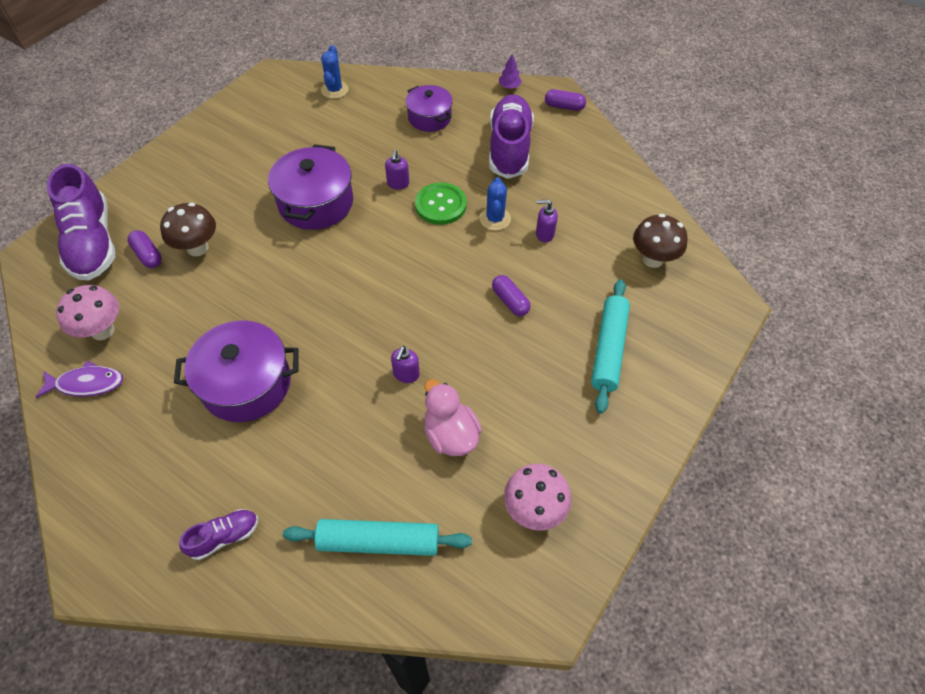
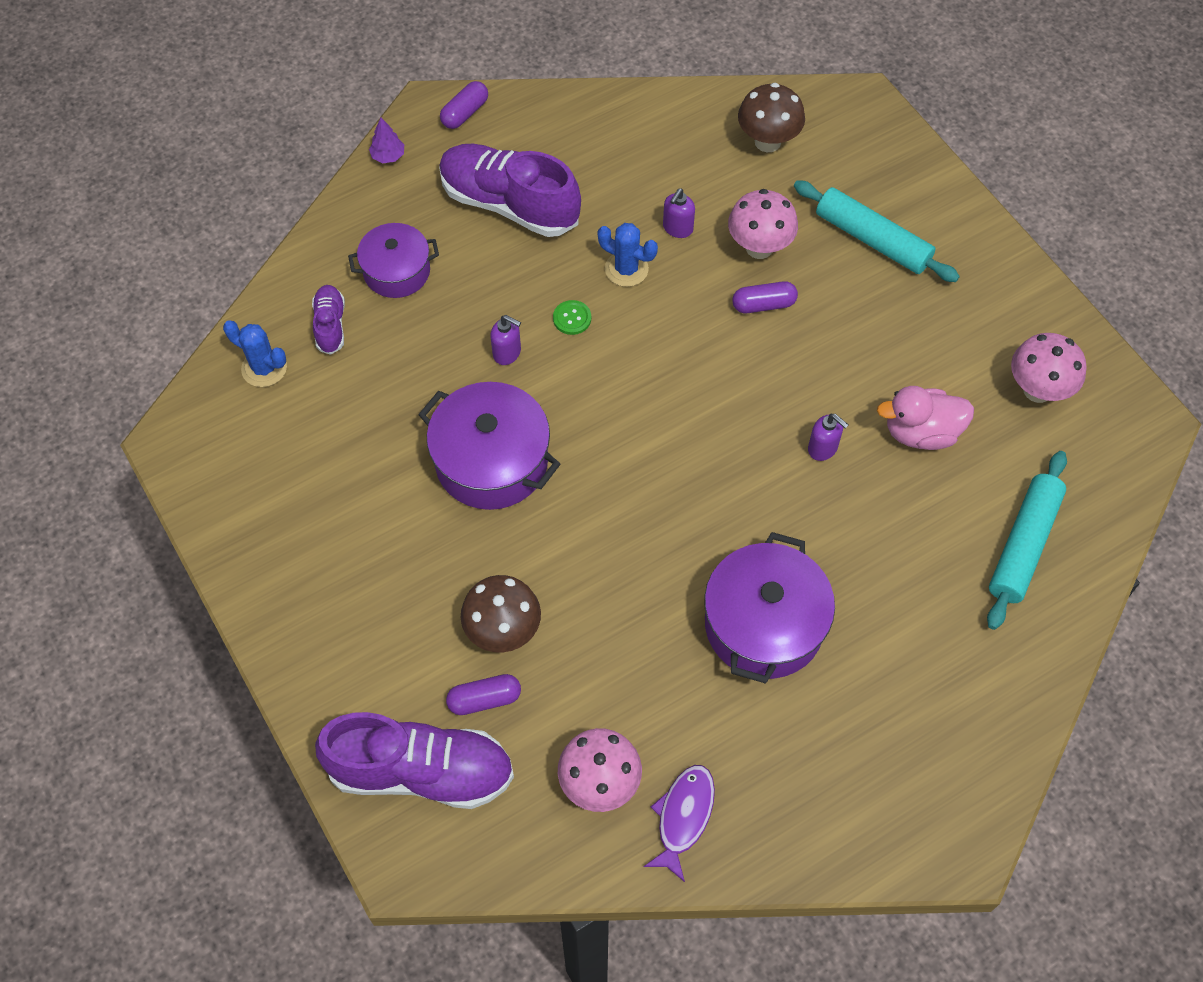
camera: 65 degrees left, 5 degrees up
purple shoe [179,509,258,560] -> purple shoe moved to [312,285,345,355]
green button [415,182,467,225] -> green button [553,300,591,335], size x0.52
none -> pink mushroom [728,189,798,259]

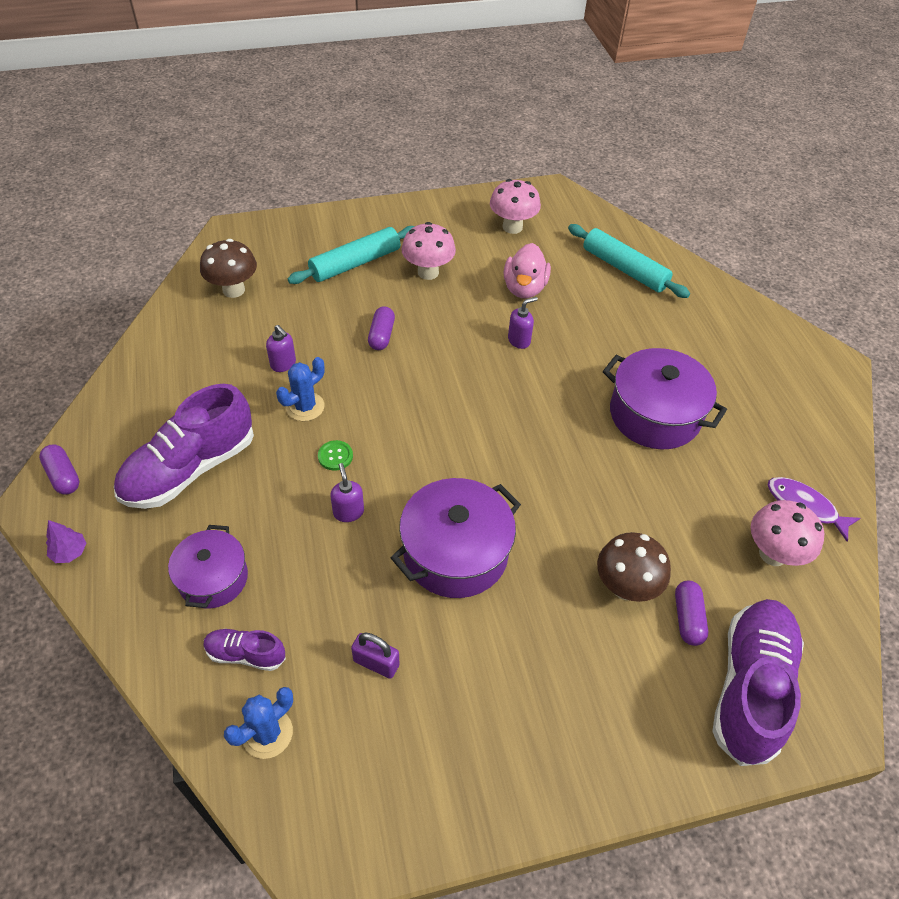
camera: 75 degrees left, 10 degrees down
purple soap dispenser [491,315,521,365] -> purple soap dispenser turned 60 degrees counterclockwise [330,463,364,522]
pink mushroom [728,189,798,259] -> pink mushroom moved to [401,222,456,280]
none -> purple padlock [351,632,400,679]

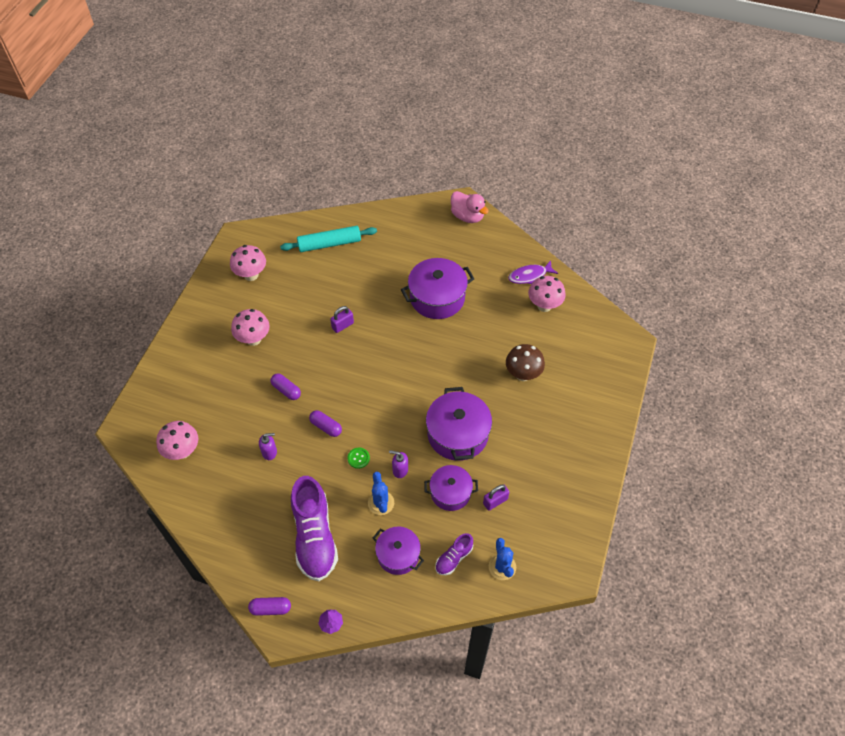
camera: 55 degrees left, 5 degrees up
brown mushroom [200,239,257,298] -> pink mushroom [156,421,198,460]
blue cactus [276,357,325,421] -> blue cactus moved to [368,472,394,515]
turquoise rolling pin [288,226,415,284] -> none
pink duck [504,243,551,298] -> pink duck moved to [451,191,489,223]
purple soap dispenser [508,297,538,349] -> purple padlock [330,306,354,333]
purple capsule [675,581,708,646] -> purple capsule moved to [309,410,342,437]
purple shoe [712,599,804,766] -> none
none -> purple pot [424,465,478,511]

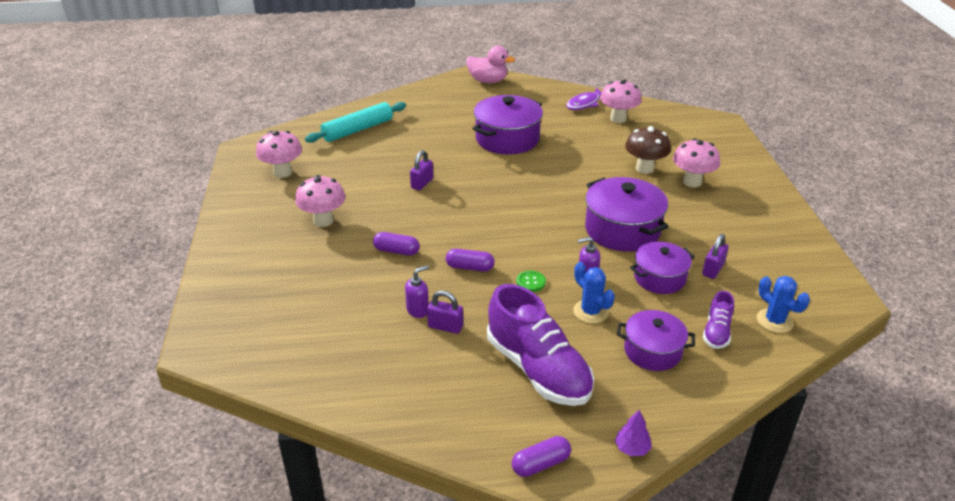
camera: 25 degrees left, 20 degrees down
pink mushroom [156,421,198,460] -> pink mushroom moved to [673,138,720,187]
none -> purple padlock [427,291,463,334]

